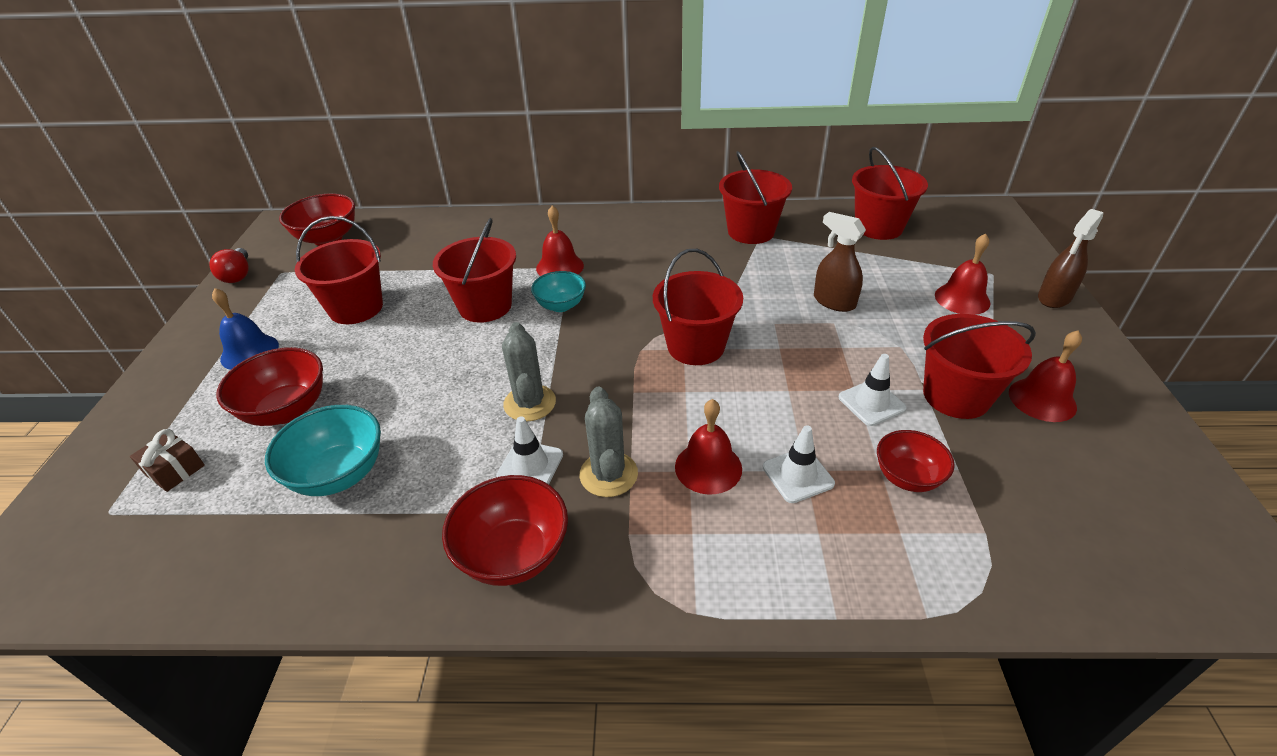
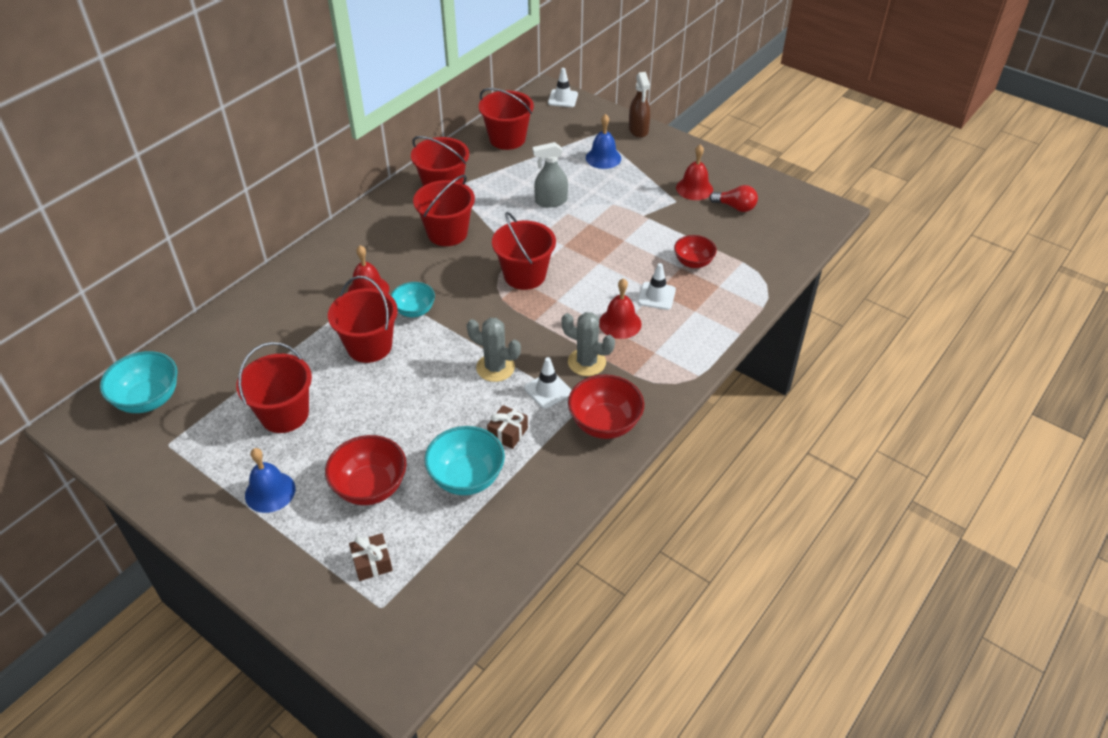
camera: 55 degrees left, 5 degrees up
red light bulb [210,248,248,283] -> red light bulb moved to [709,185,758,212]
red bowl [279,193,355,246] -> turquoise bowl [100,351,178,413]
brown spray bottle [814,212,866,312] -> grey spray bottle [533,142,568,208]
white traffic cone [839,354,907,426] -> white traffic cone moved to [548,68,578,107]
red bucket [923,314,1036,419] -> red bucket moved to [413,175,475,246]
red bell [935,233,990,315] -> blue bell [586,114,621,169]
none -> brown gift [487,405,528,449]

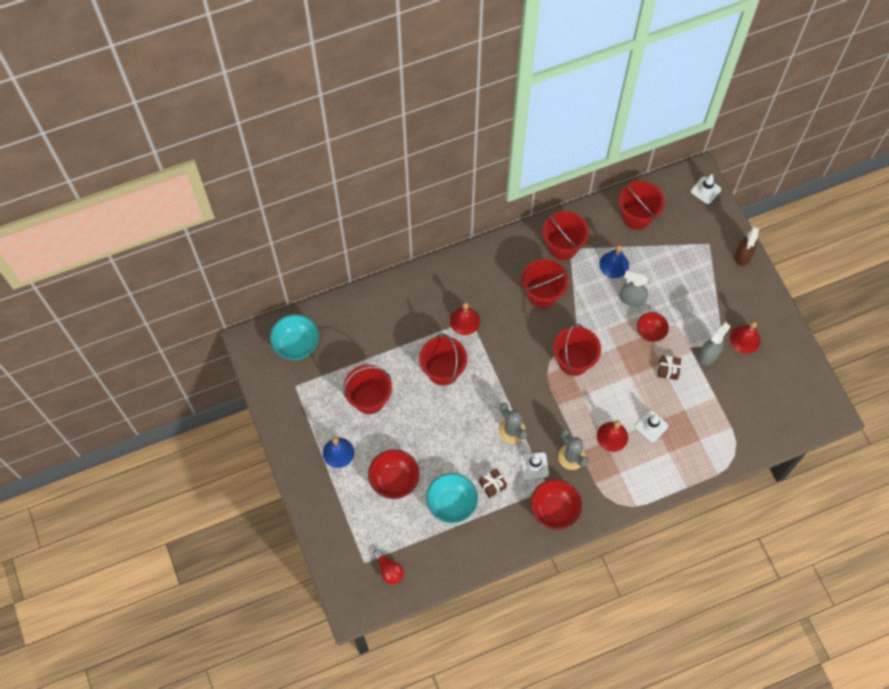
camera: 30 degrees right, 20 degrees up
brown gift [349,533,393,581] -> brown gift moved to [657,355,681,380]
turquoise bowl [391,282,435,317] -> none
blue bell [586,114,621,169] -> blue bell moved to [599,245,629,278]
red bowl [674,235,717,268] -> red bowl moved to [637,312,669,342]
red light bulb [709,185,758,212] -> red light bulb moved to [373,549,404,585]
none -> grey spray bottle [699,322,730,365]

